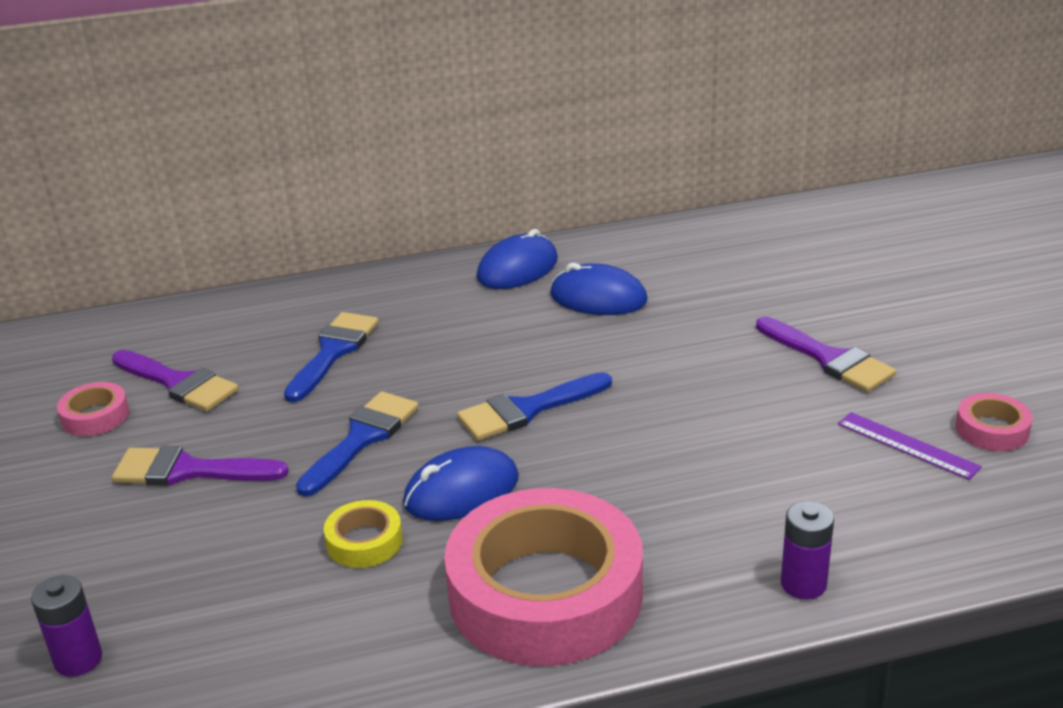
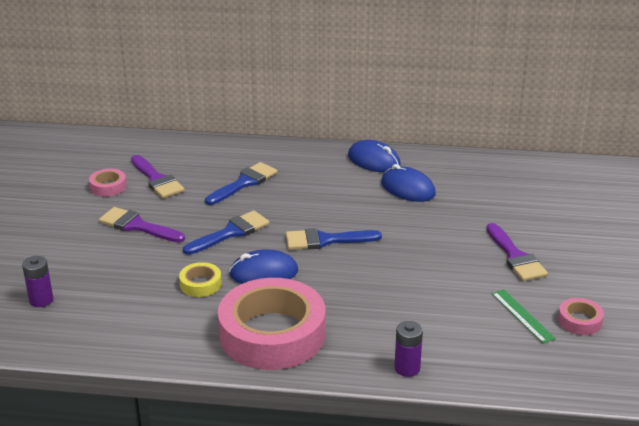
camera: 20 degrees right, 0 degrees up
blue mouse [477,229,558,289] -> blue mouse turned 60 degrees clockwise [348,140,401,172]
purple ruler [838,412,982,480] -> green ruler [492,289,556,343]

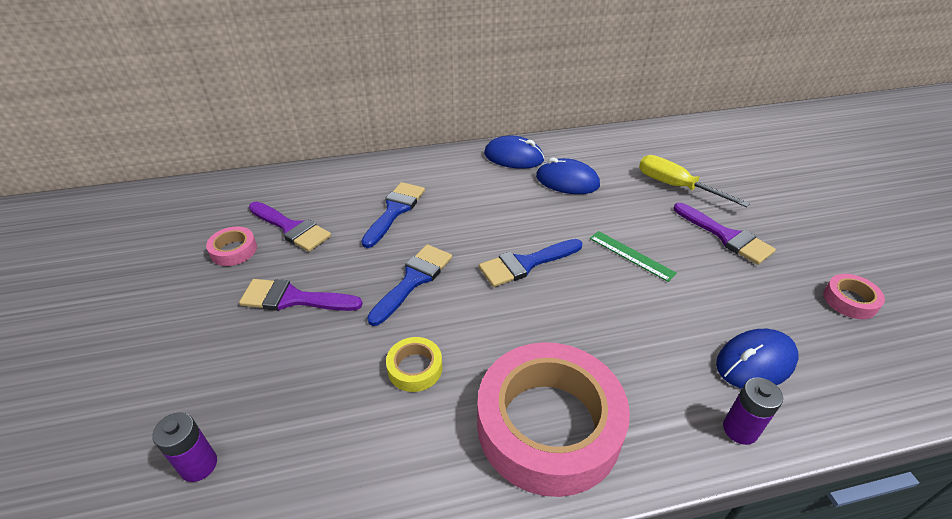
camera: 20 degrees left, 10 degrees up
blue mouse [229,249,298,284] -> blue mouse moved to [716,329,799,388]
green ruler [492,289,556,343] -> green ruler moved to [590,231,677,282]
none -> yellow screwdriver [639,155,750,207]

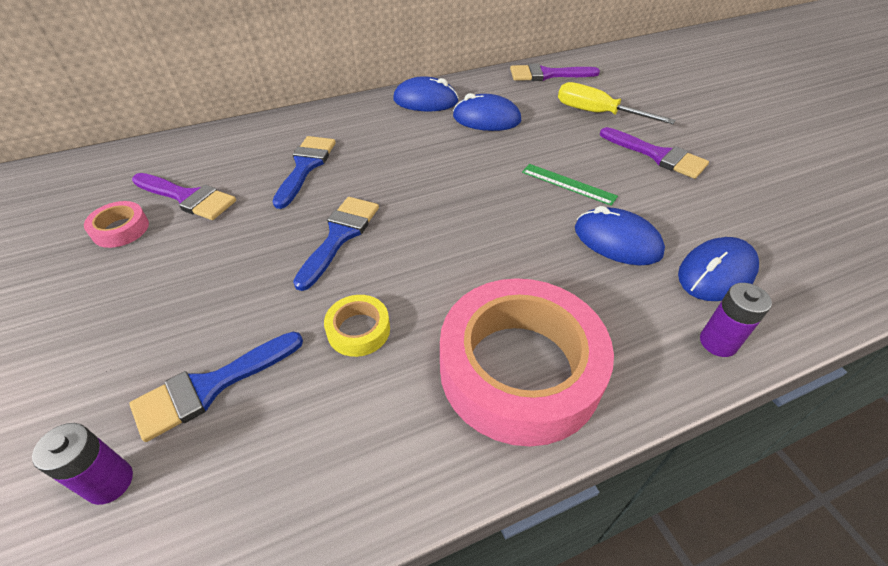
camera: 10 degrees left, 5 degrees up
purple brush [239,279,363,311] -> purple brush moved to [510,63,600,81]
blue brush [479,239,582,287] -> blue brush moved to [129,332,303,442]
pink tape [823,274,885,319] -> none
none -> blue mouse [575,206,665,265]

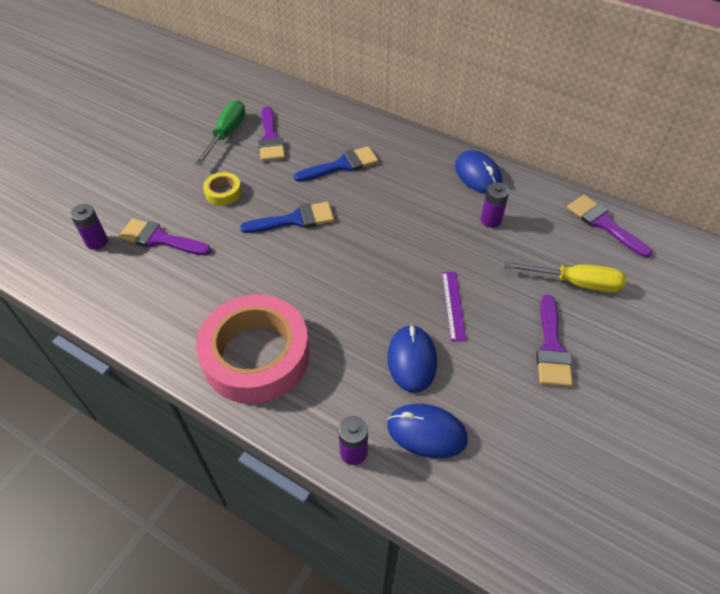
camera: 55 degrees right, 5 degrees up
pink tape [84,201,149,248] -> green screwdriver [195,100,245,165]
blue brush [129,332,303,442] -> purple brush [119,218,211,255]
yellow tape [324,295,390,357] -> yellow tape moved to [203,172,242,205]
blue mouse [453,93,521,131] -> purple battery [481,182,509,228]
green ruler [522,164,618,206] -> purple ruler [442,272,467,342]
yellow screwdriver [558,82,676,124] -> yellow screwdriver turned 105 degrees clockwise [504,261,626,293]

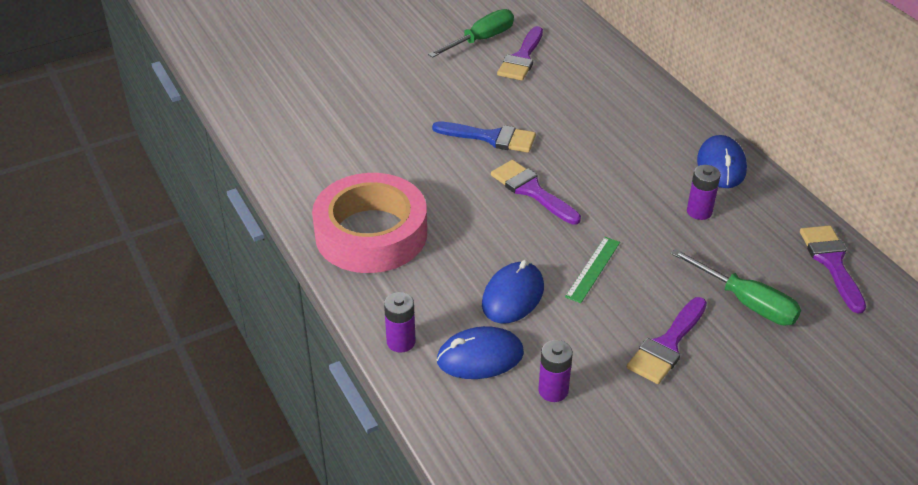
camera: 30 degrees right, 10 degrees down
purple battery [70,204,108,250] -> purple battery moved to [538,340,573,402]
purple brush [119,218,211,255] -> purple brush moved to [491,160,581,225]
yellow tape [203,172,242,205] -> none
blue brush [294,146,379,182] -> none
blue mouse [387,404,468,459] -> blue mouse turned 60 degrees counterclockwise [437,326,524,379]
purple ruler [442,272,467,342] -> green ruler [565,237,620,303]
yellow screwdriver [504,261,626,293] -> green screwdriver [671,248,801,325]

